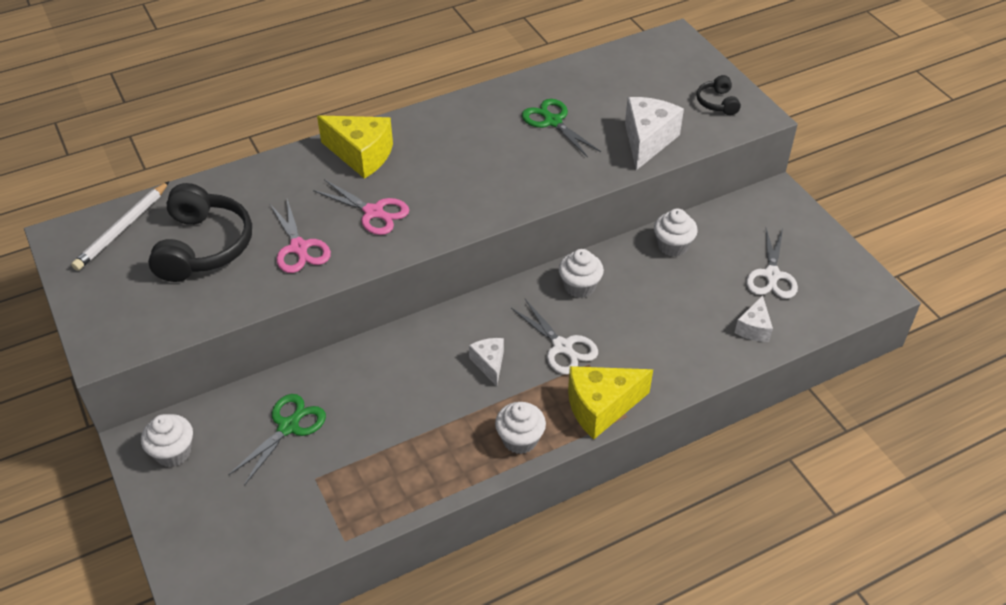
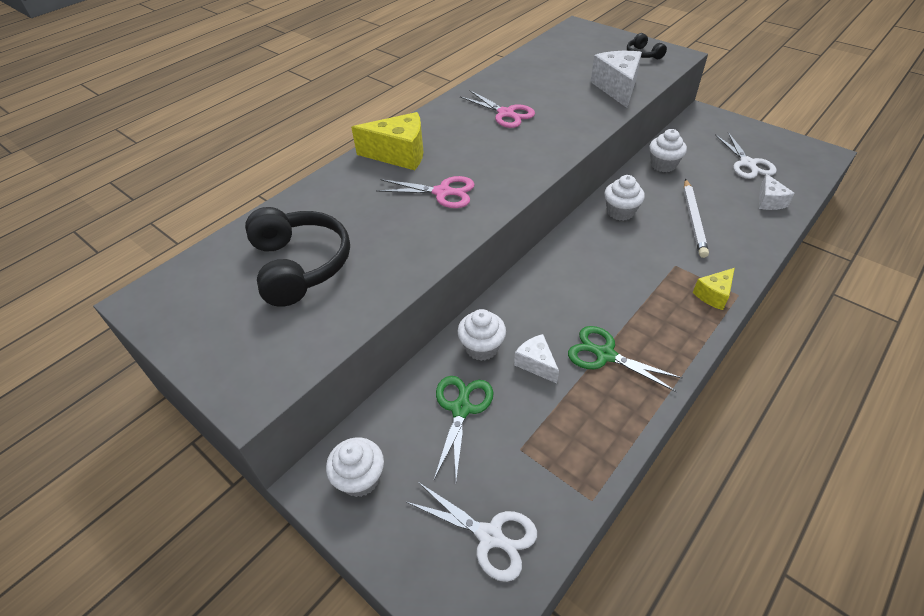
camera: 20 degrees left, 0 degrees up
white pencil [71,181,169,271] -> white pencil moved to [683,179,709,258]
pink scissors [270,199,331,273] -> pink scissors moved to [460,90,535,128]
white cheese [469,338,504,386] -> white cheese moved to [514,334,559,383]
white cupcake [495,402,546,454] -> white cupcake moved to [458,309,506,361]
white scissors [511,299,598,375] -> white scissors moved to [406,482,537,582]
green scissors [522,99,601,158] -> green scissors moved to [568,326,683,392]
yellow cheese [568,366,653,439] -> yellow cheese [693,268,735,310], size x0.57

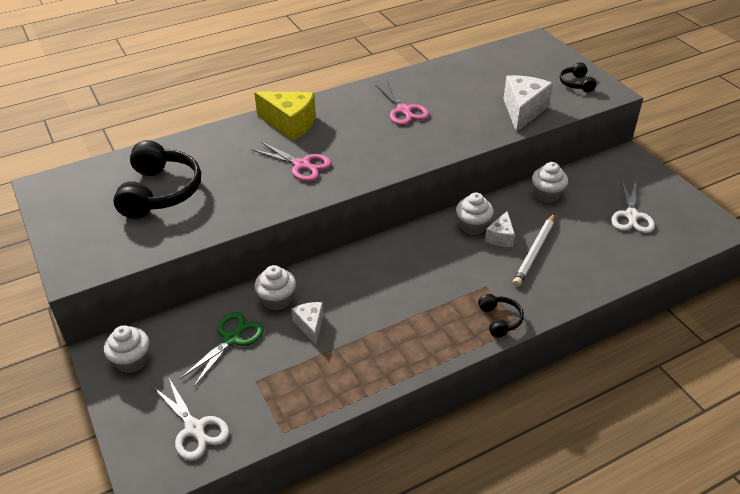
camera: 20 degrees right, 5 degrees down
green scissors [568,326,683,392] -> none
yellow cheese [693,268,735,310] -> black headphones [478,294,524,337]
white cheese [759,174,795,210] -> white cheese moved to [485,211,515,247]

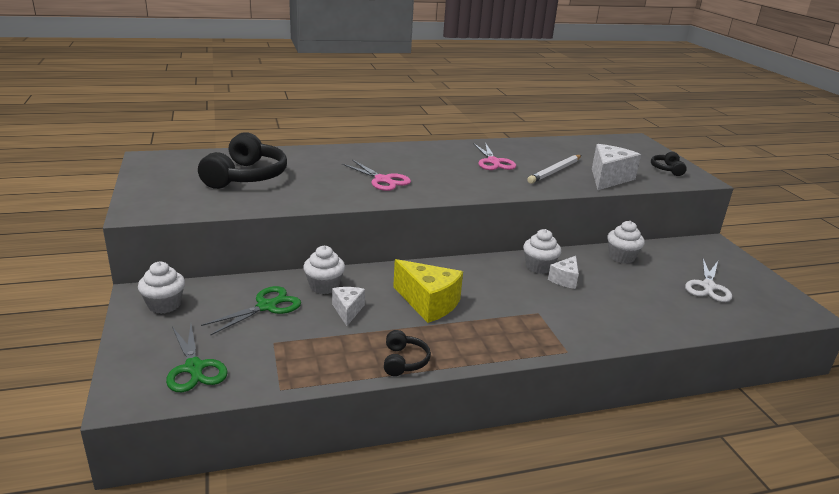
camera: 10 degrees right, 15 degrees down
white scissors [152,377,229,461] -> green scissors [166,324,228,392]
yellow cheese [254,91,316,141] -> yellow cheese moved to [393,259,463,323]
black headphones [478,294,524,337] -> black headphones moved to [384,330,431,376]
white pencil [513,213,555,287] -> white pencil moved to [527,155,581,184]

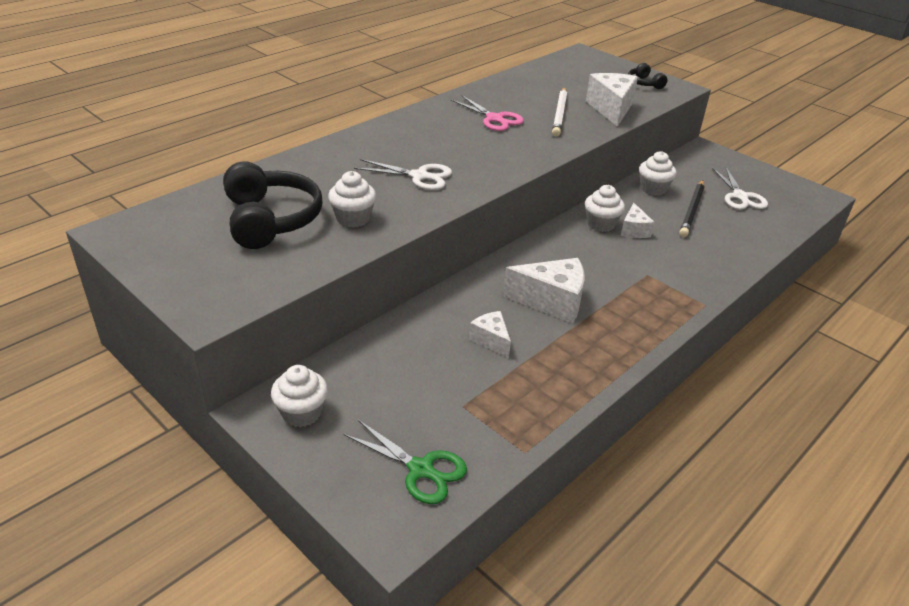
camera: 30 degrees left, 10 degrees up
green scissors [201,286,301,335] -> none
white cupcake [303,245,345,294] -> white cupcake moved to [328,171,376,228]
pink scissors [342,160,411,191] -> white scissors [354,159,452,190]
black headphones [384,330,431,376] -> none
yellow cheese [393,259,463,323] -> white cheese [503,258,584,323]
none -> black pencil [679,180,705,237]

